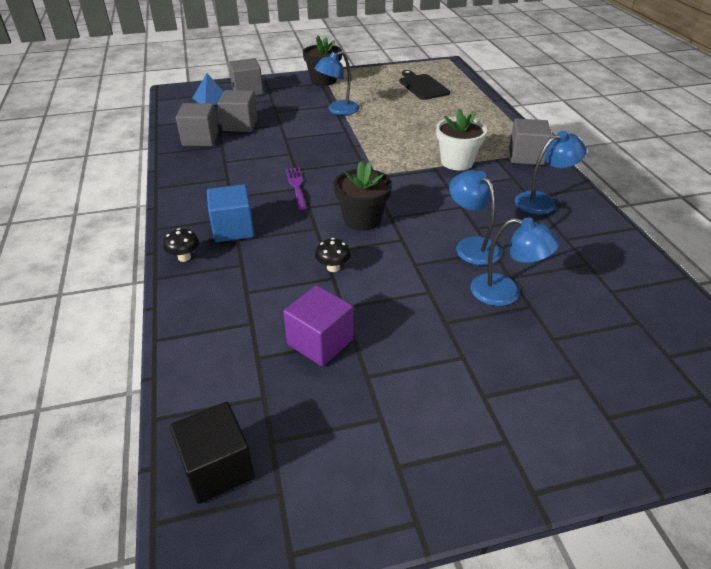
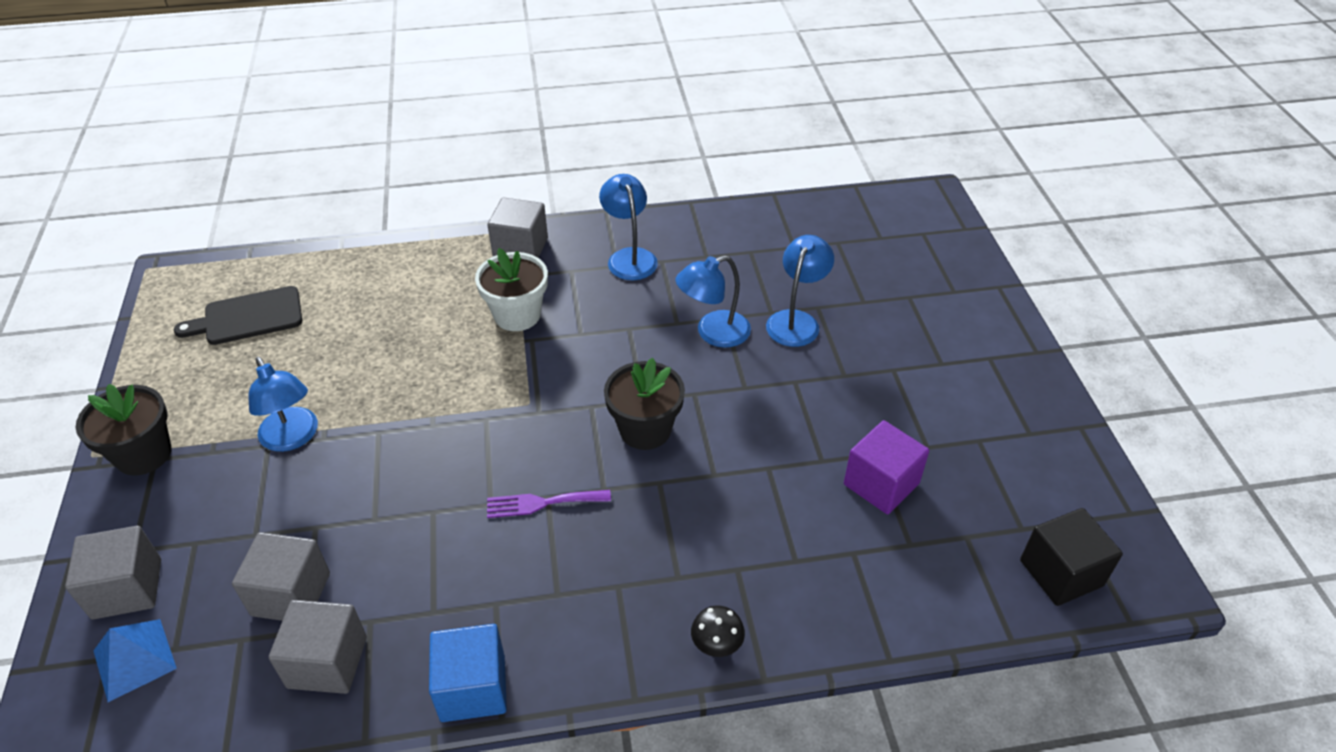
camera: 85 degrees left, 5 degrees up
blue cube [207,184,255,242] -> blue cube moved to [429,624,507,722]
black mushroom [315,238,351,272] -> none

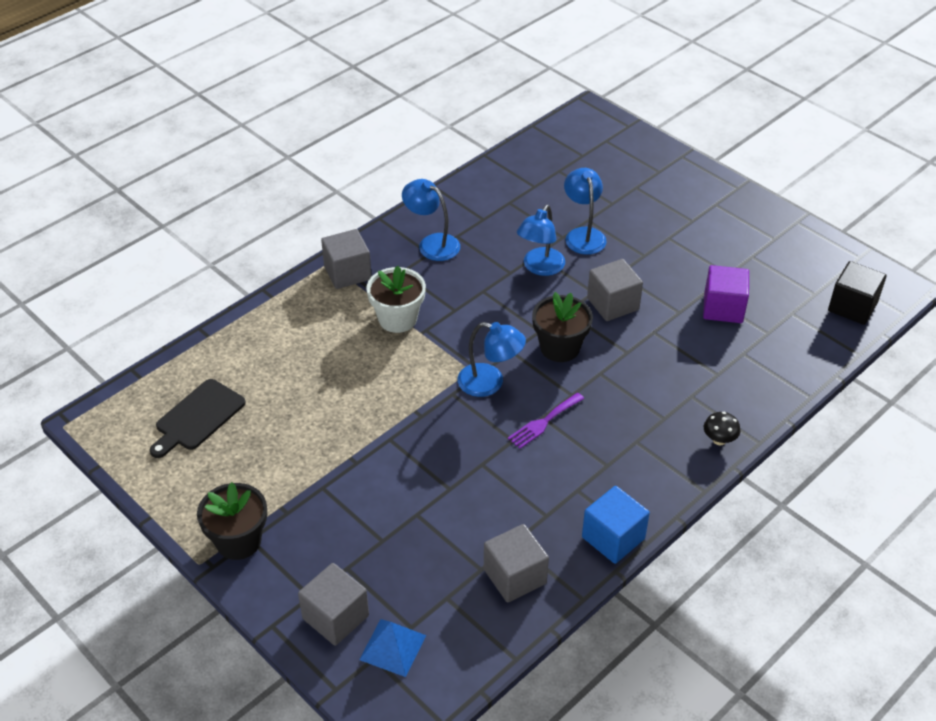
camera: 35 degrees left, 0 degrees up
grey cube [232,532,330,621] -> grey cube moved to [587,259,643,321]
blue lamp [249,357,318,452] -> blue lamp moved to [457,322,526,397]

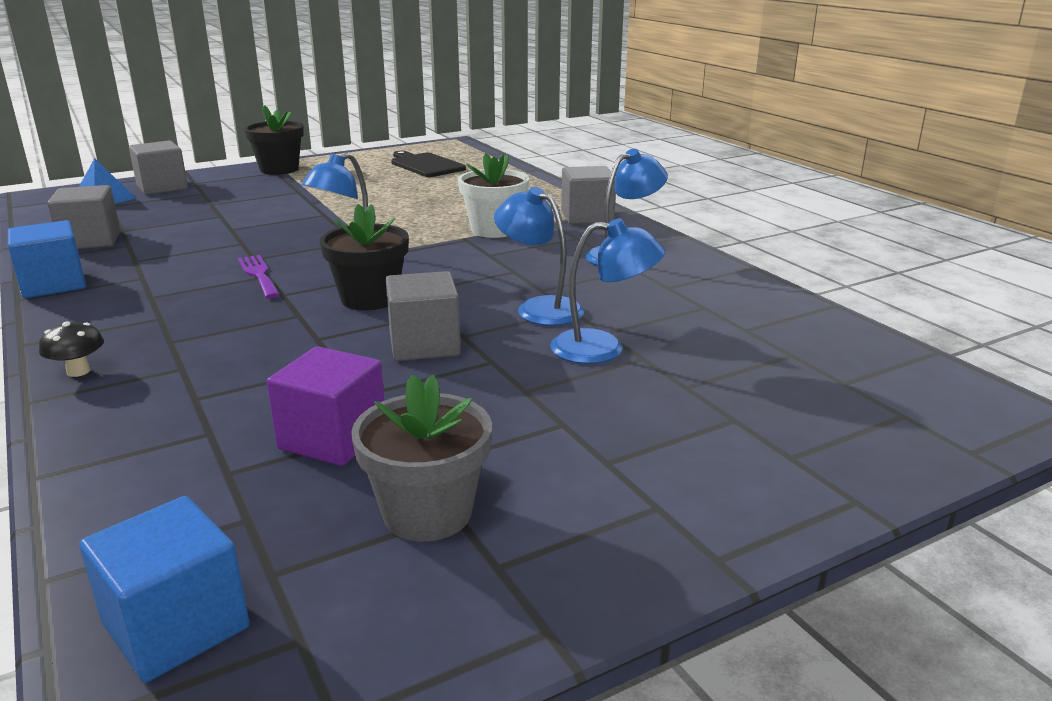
camera: 105 degrees right, 20 degrees down
black cube [828,261,887,325] -> blue cube [79,496,249,682]
none -> grey flower pot [351,374,492,541]

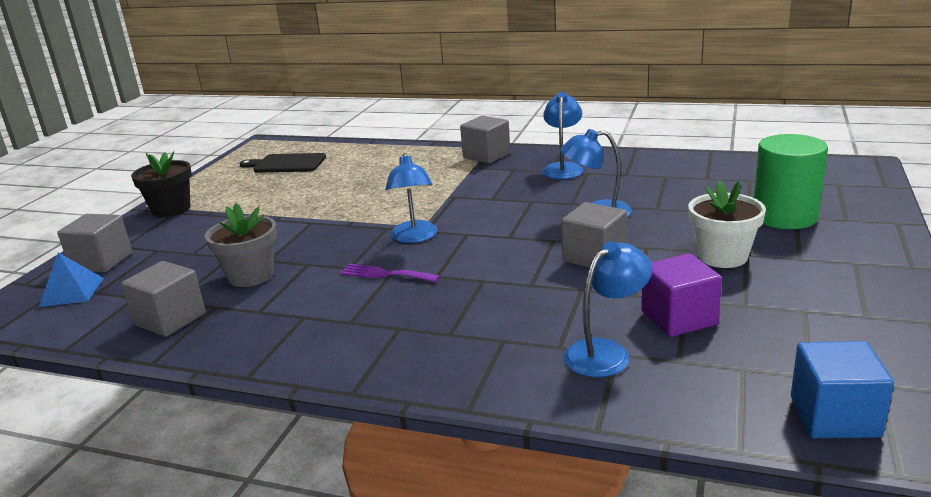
camera: 40 degrees left, 0 degrees up
blue cube [8,220,86,298] -> none
black mushroom [39,321,104,377] -> none
black flower pot [320,204,409,310] -> none
grey flower pot [351,374,492,541] -> grey flower pot moved to [205,203,277,287]
white flower pot [458,153,529,238] -> white flower pot moved to [688,181,766,268]
blue lamp [550,218,665,364] -> blue lamp moved to [563,241,653,378]
none -> green cylinder [754,134,828,229]

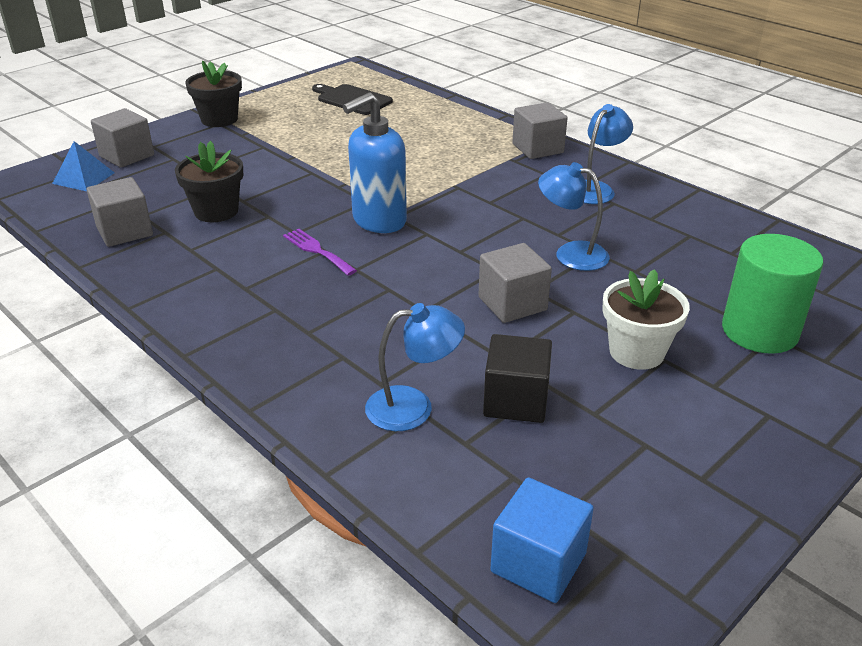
camera: 25 degrees right, 10 degrees up
grey flower pot [205,203,277,287] -> black flower pot [175,141,243,222]
blue lamp [385,153,438,243] -> blue soap dispenser [343,92,407,233]
purple cube [641,253,722,337] -> black cube [483,334,552,423]

